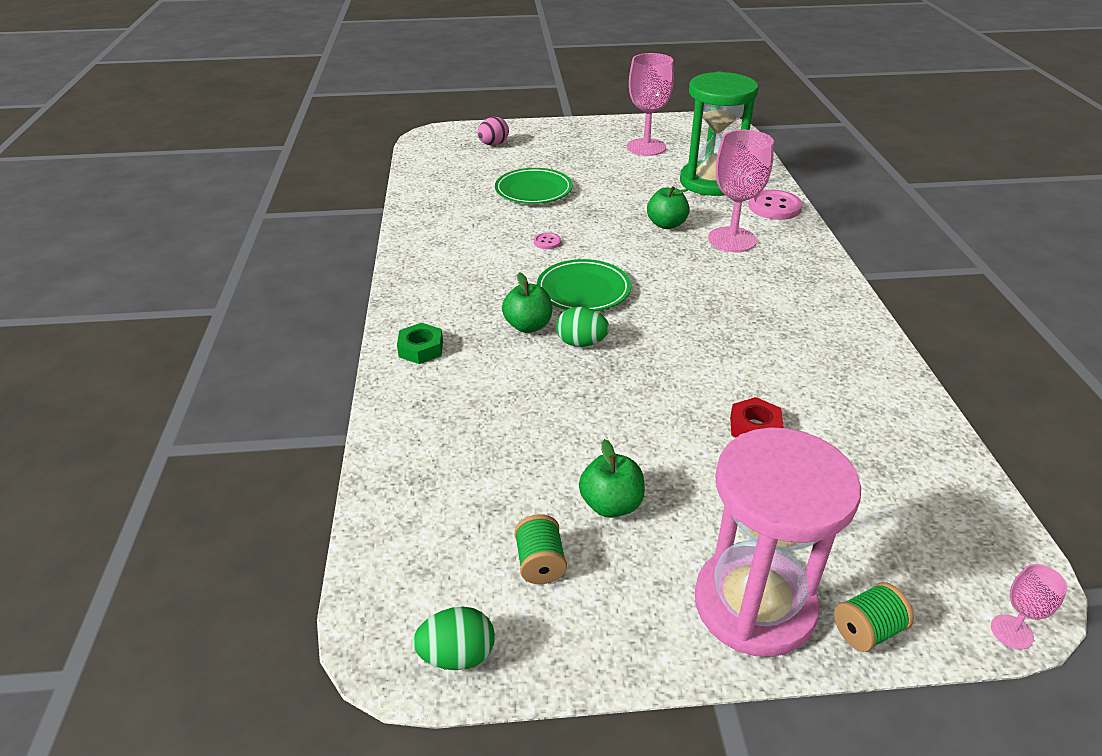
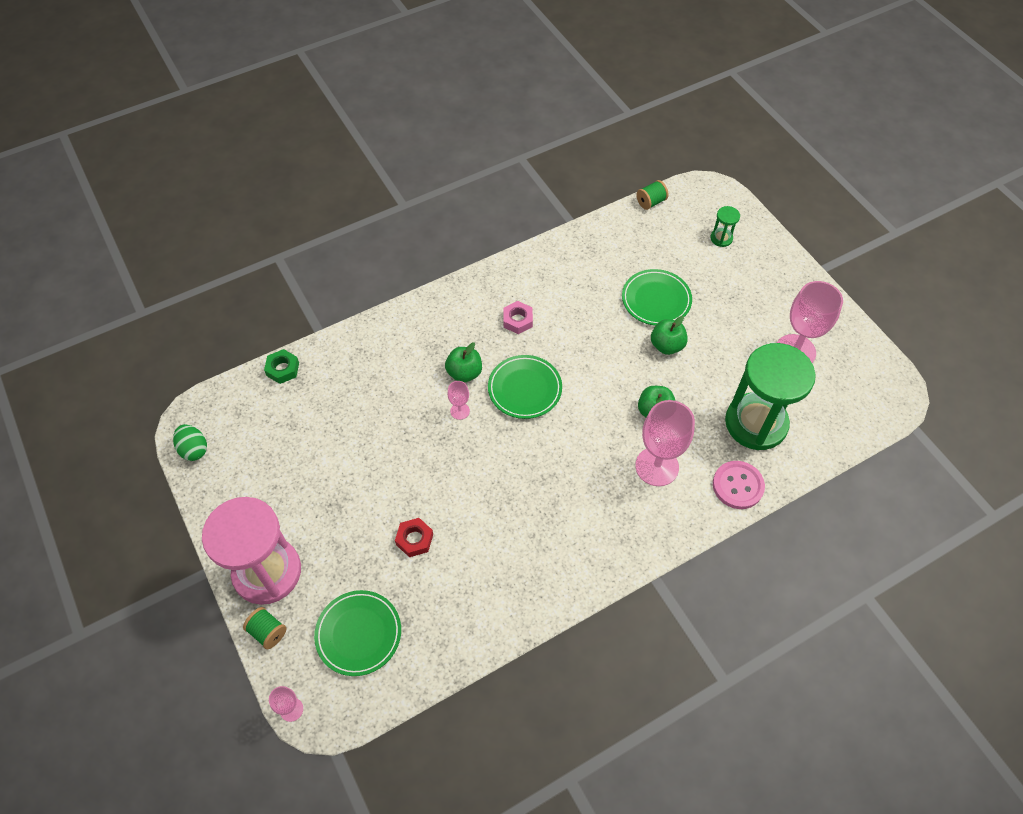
camera: 65 degrees right, 20 degrees up
green nut [397,323,443,364] -> green nut moved to [264,349,299,384]
pink egg [477,117,509,145] -> green hourglass [711,206,740,247]
green spool [514,514,567,584] -> green spool moved to [636,180,669,210]
pink button [534,233,561,249] -> none
green egg [556,307,609,347] -> pink goblet [448,381,470,420]
green apple [579,439,645,518] -> green apple moved to [651,316,688,355]
none -> green plate [314,590,401,676]
none -> pink nut [503,301,533,334]

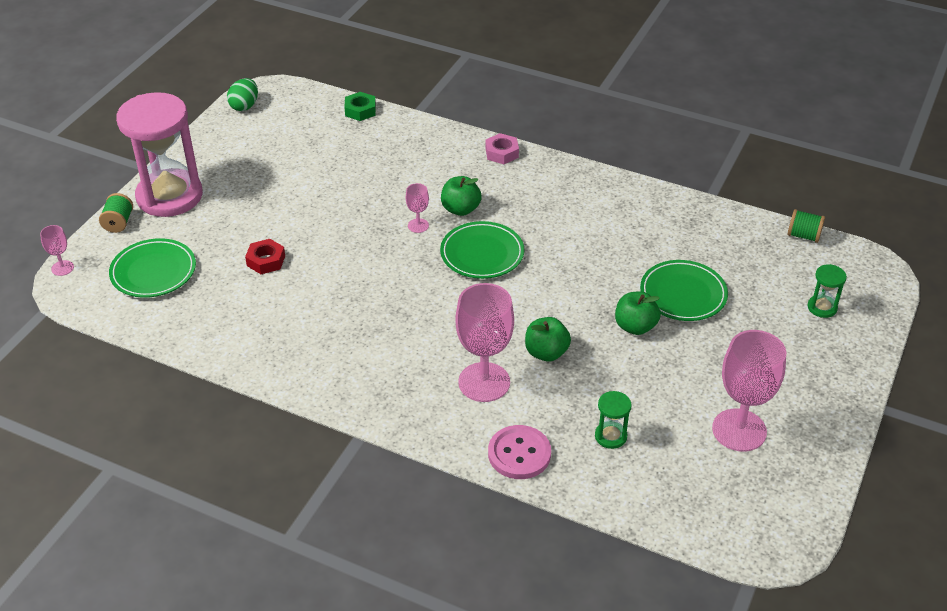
camera: 55 degrees right, 15 degrees down
pink nut [503,301,533,334] -> pink nut moved to [485,133,519,164]
green hourglass [725,343,816,450] -> green hourglass [595,391,632,449], size x0.41

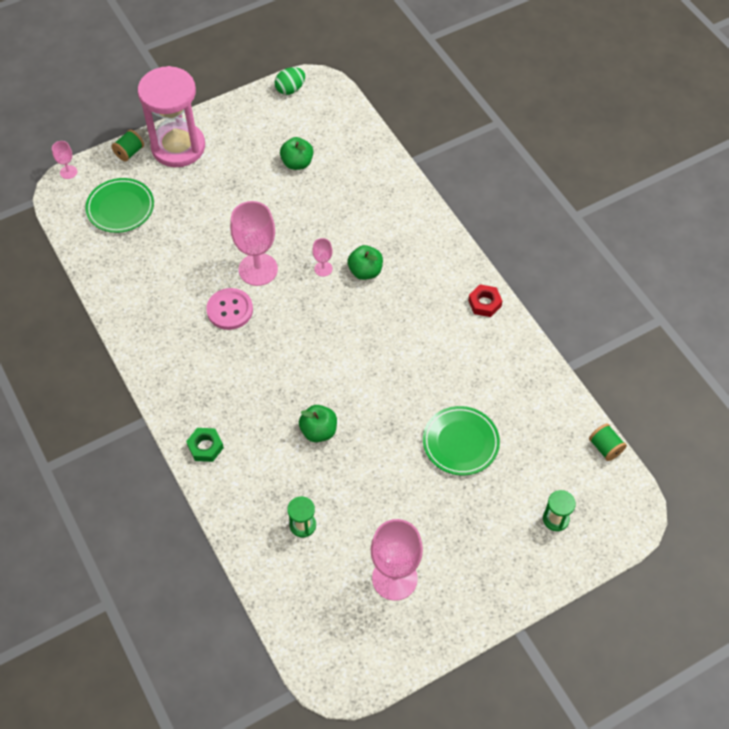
camera: 35 degrees right, 15 degrees up
red nut [245,239,285,274] -> red nut moved to [468,284,502,317]
green nut [344,92,376,121] -> green nut moved to [186,428,224,462]
green plate [440,221,524,279] -> none
pink goblet [455,283,514,402] -> pink goblet moved to [230,201,278,286]
pink nut [485,133,519,164] -> none
pink button [488,425,551,479] -> pink button moved to [206,288,253,330]
green apple [615,291,660,335] -> green apple moved to [280,137,313,170]

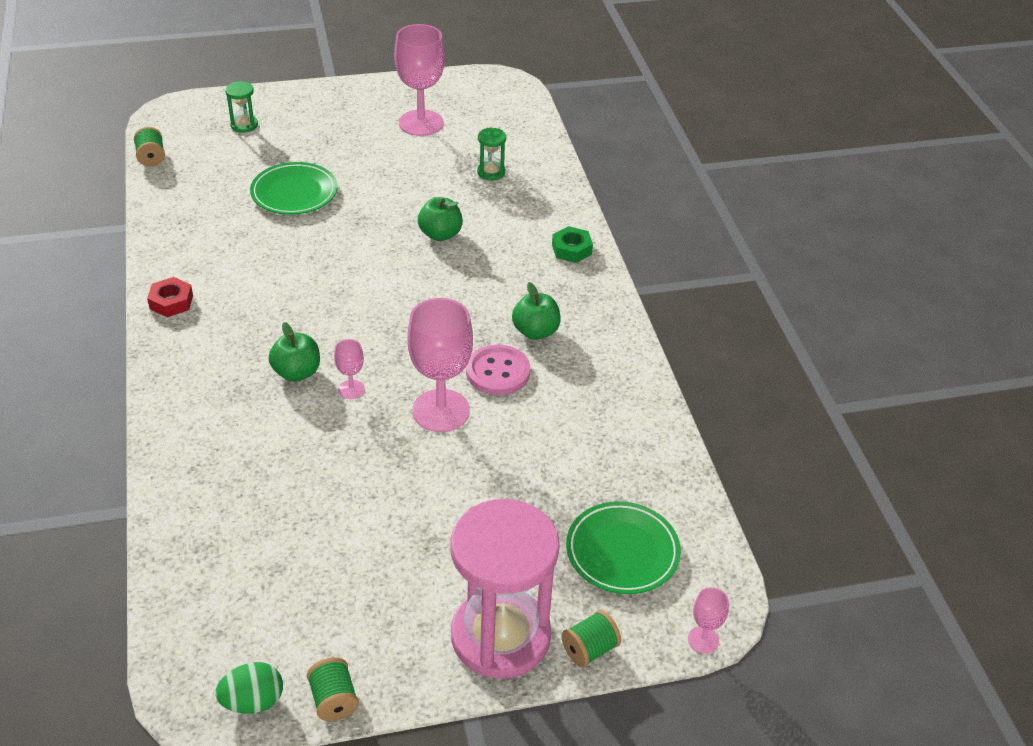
camera: 165 degrees left, 15 degrees down
green apple [280,137,313,170] -> green apple moved to [512,282,561,340]
none -> green spool [307,657,359,721]

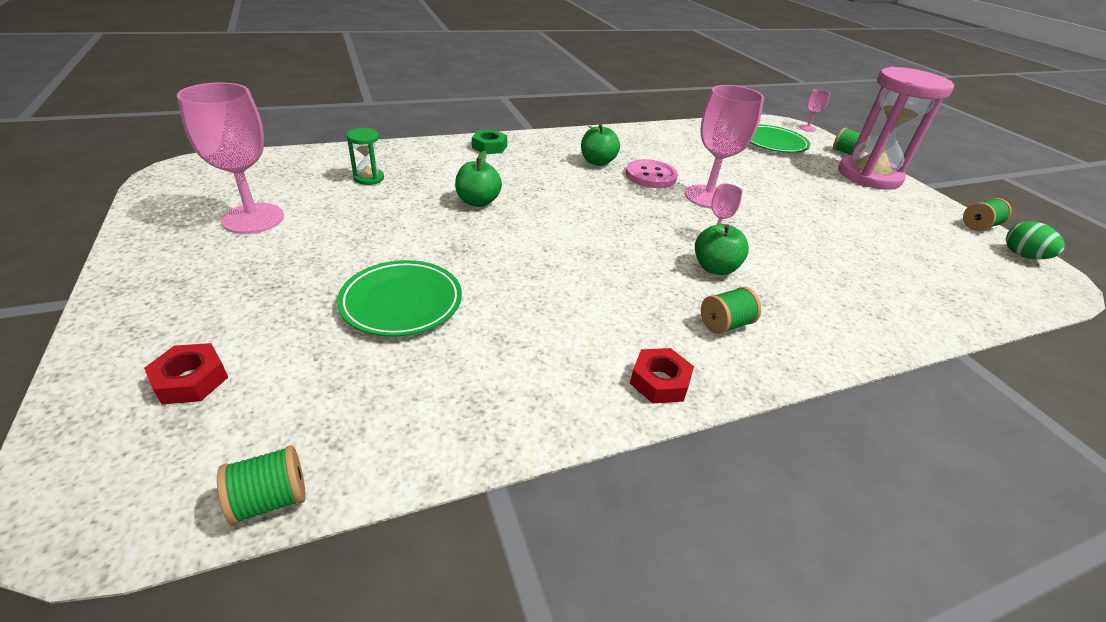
camera: 100 degrees left, 5 degrees down
green hourglass [225,81,258,133] -> red nut [144,343,228,404]
none -> green spool [701,287,761,334]

